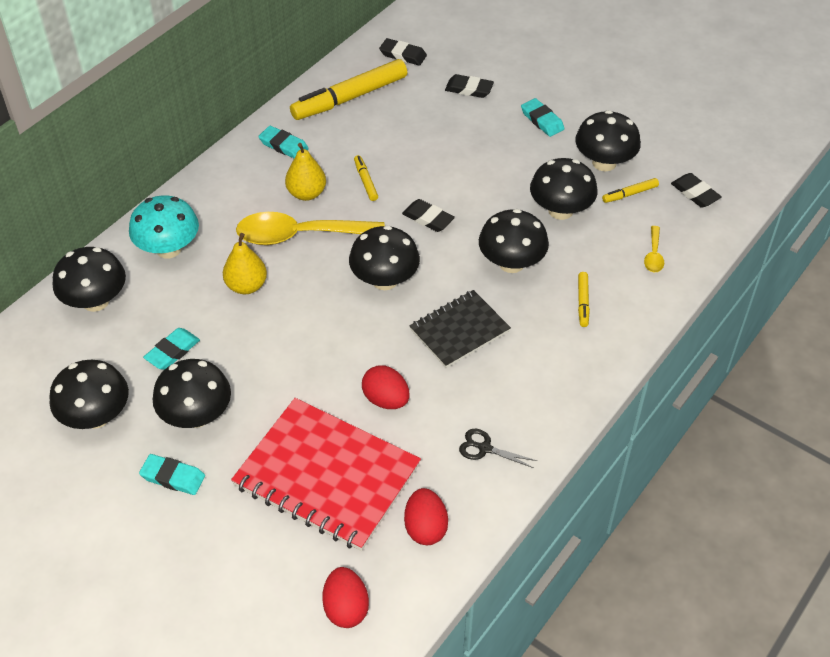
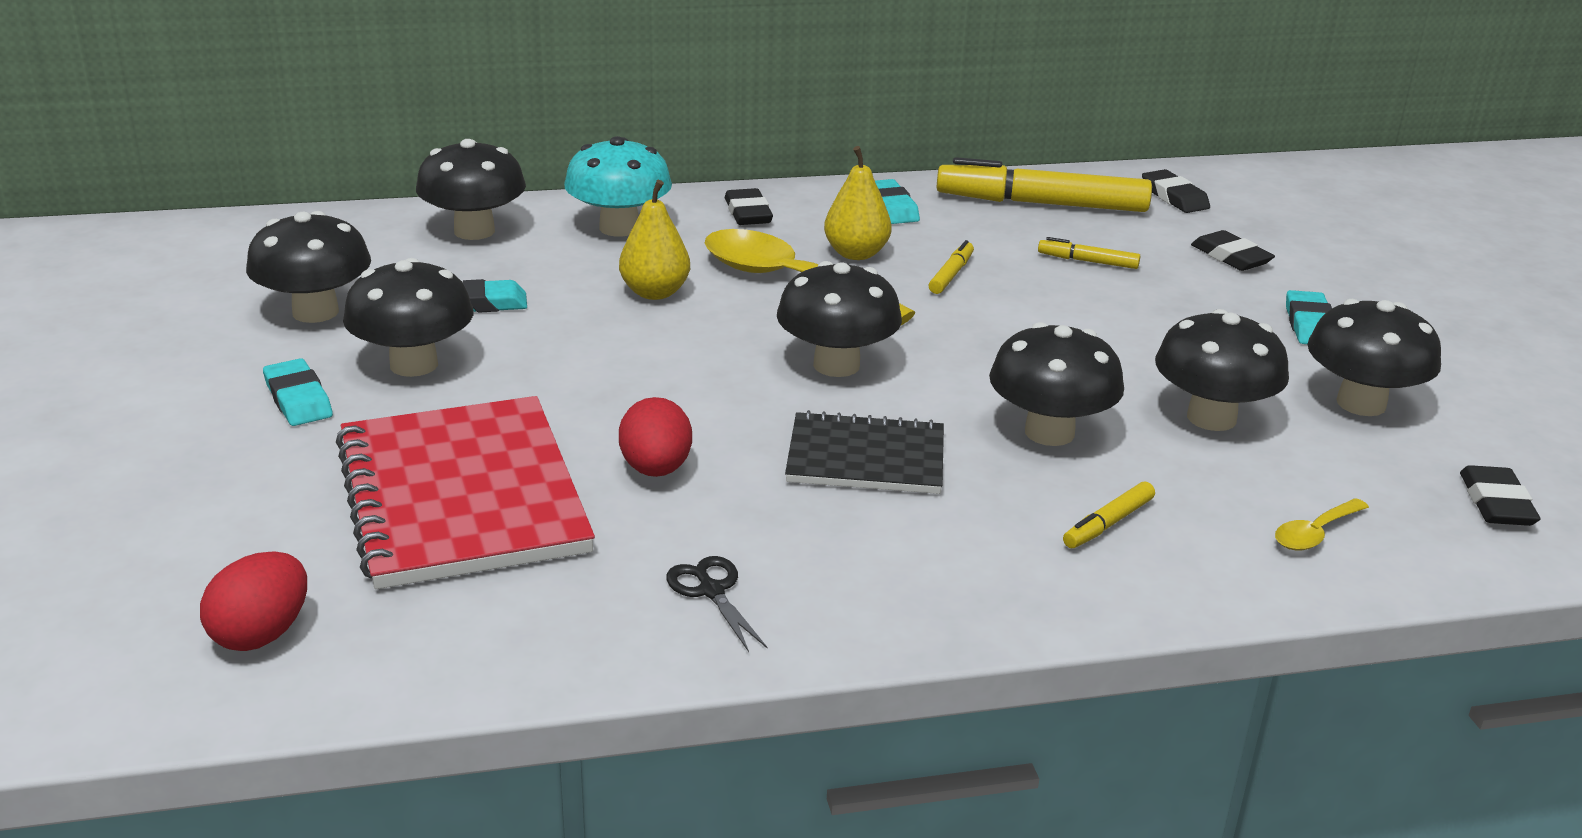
camera: 40 degrees right, 20 degrees down
black eraser [402,199,455,232] -> black eraser moved to [725,188,773,225]
red egg [404,488,448,545] -> none
yellow marker [602,178,659,203] -> yellow marker moved to [1038,237,1140,269]

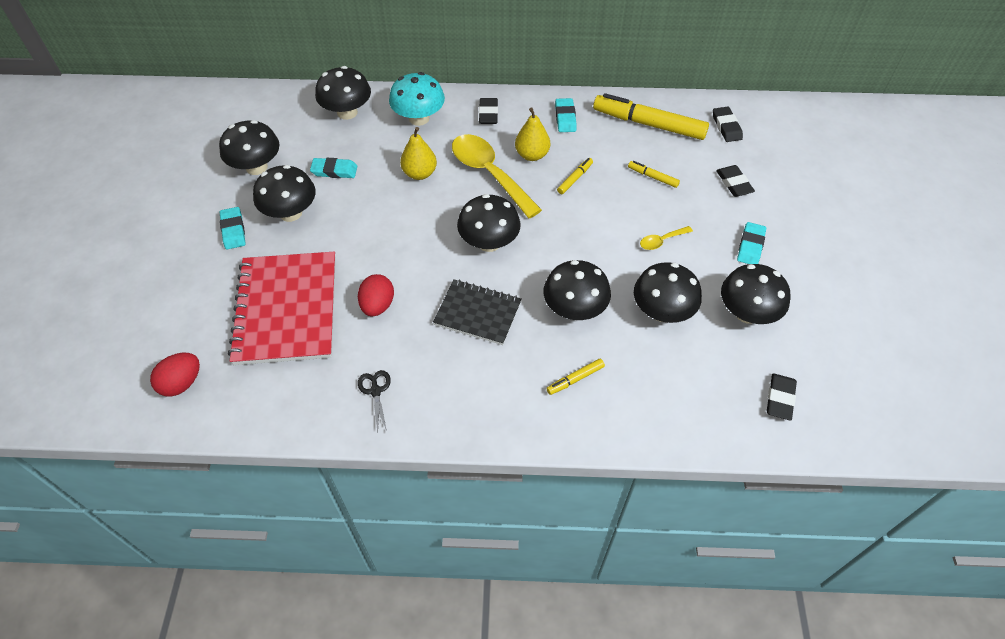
camera: 15 degrees right, 25 degrees up
yellow spoon [1275,498,1369,551] -> yellow spoon moved to [640,226,693,250]

